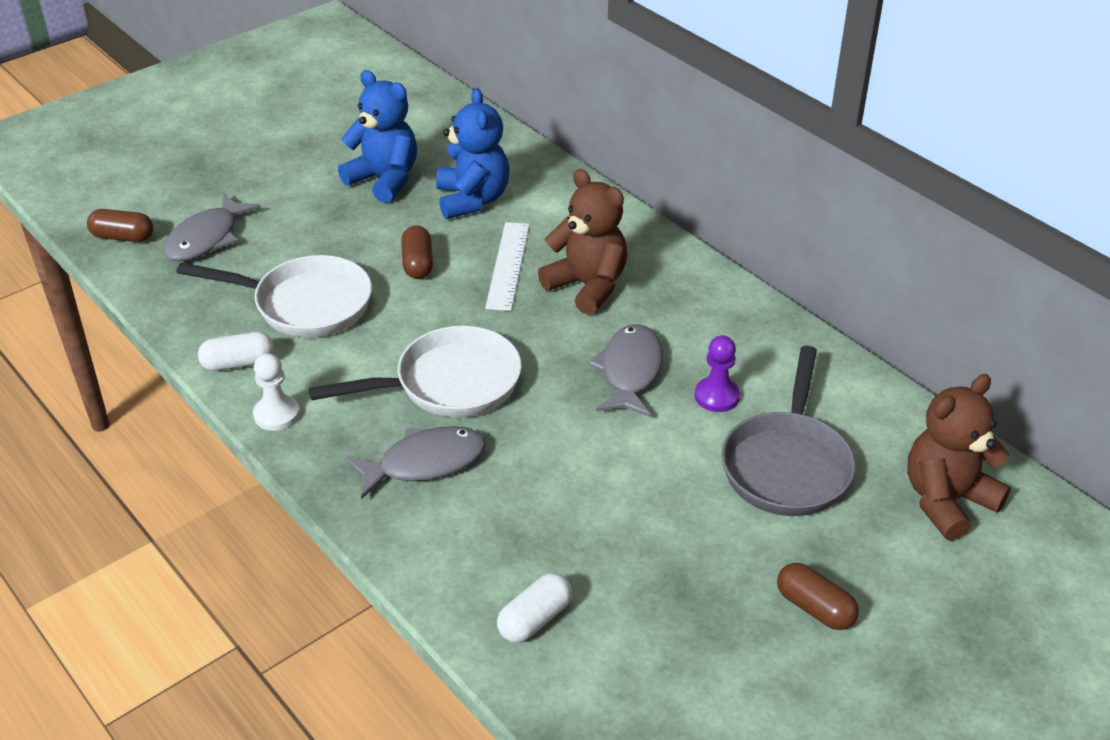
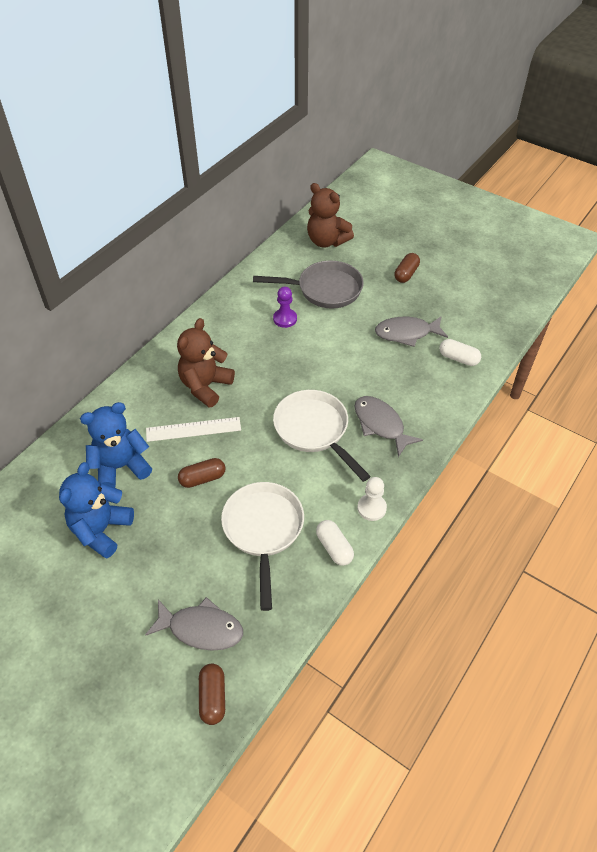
camera: 105 degrees left, 10 degrees up
grey fish [588,324,663,417] -> grey fish moved to [375,316,448,347]

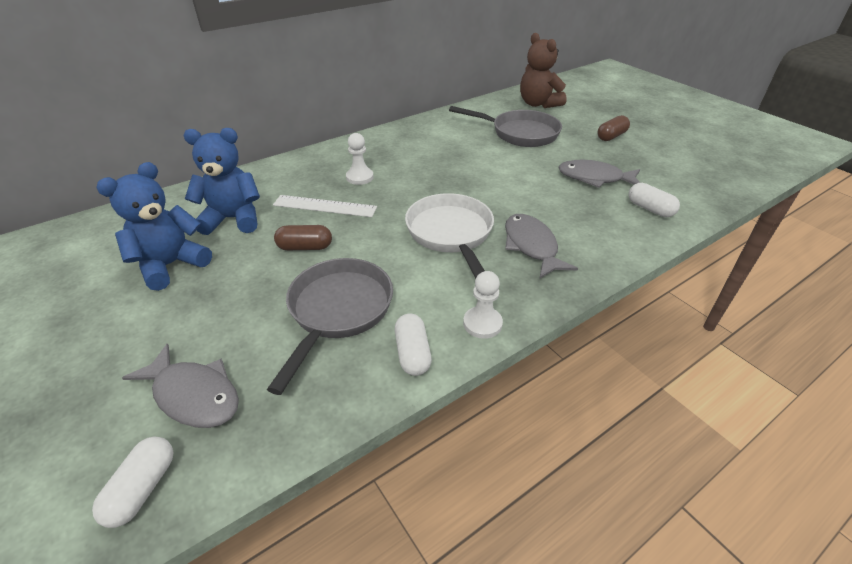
camera: 20 degrees right, 10 degrees down
brown teddy bear [177,318,235,408] -> white pawn [346,133,374,185]
brown capsule [199,664,225,725] -> white capsule [92,437,174,528]
white pan [221,482,304,611] -> grey pan [267,258,393,395]
purple pawn [273,287,297,328] -> none

